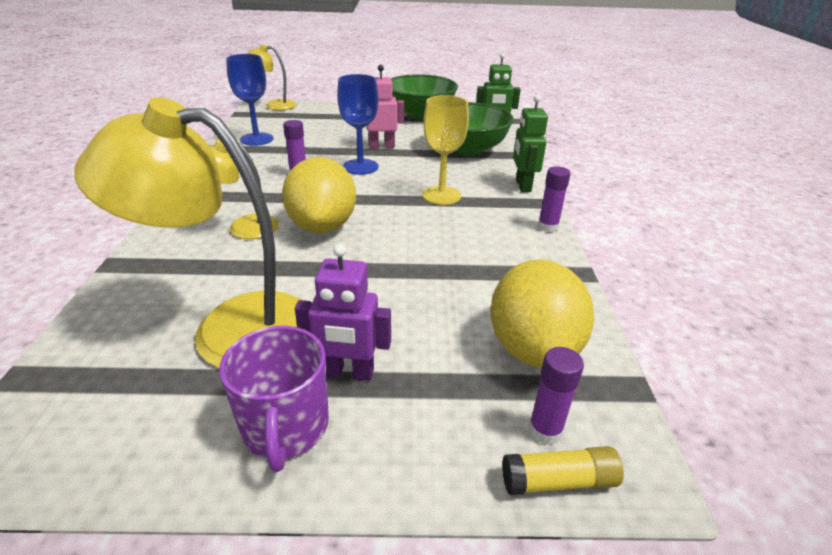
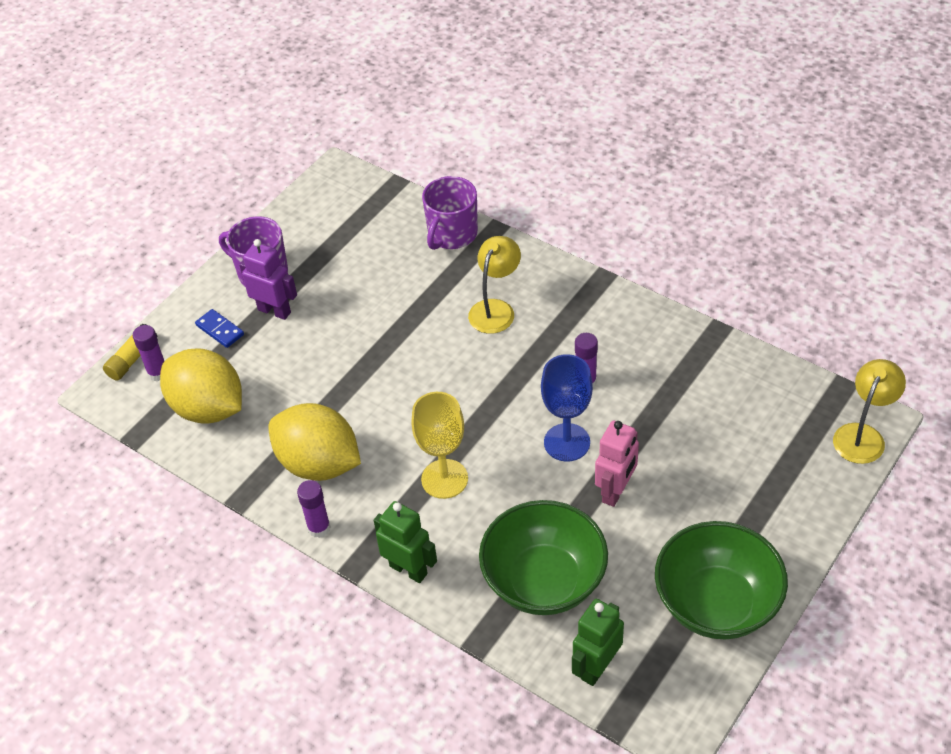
camera: 130 degrees right, 15 degrees up
yellow lamp [74,97,302,369] -> none
blue goblet [226,54,274,146] -> none
yellow lemon [282,157,356,233] -> yellow lemon moved to [268,403,361,481]
purple robot [295,244,391,381] -> purple robot turned 75 degrees clockwise [239,239,297,320]
none -> blue domino [195,309,244,348]
none -> purple mug [422,176,478,250]

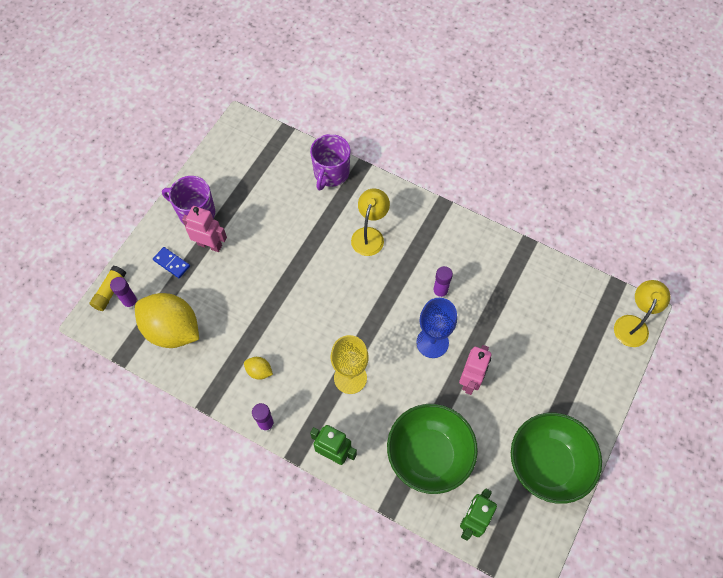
camera: 10 degrees left, 15 degrees up
purple robot [239,239,297,320] -> pink robot [182,206,227,252]
yellow lemon [268,403,361,481] -> yellow lemon [244,357,273,380], size x0.42

